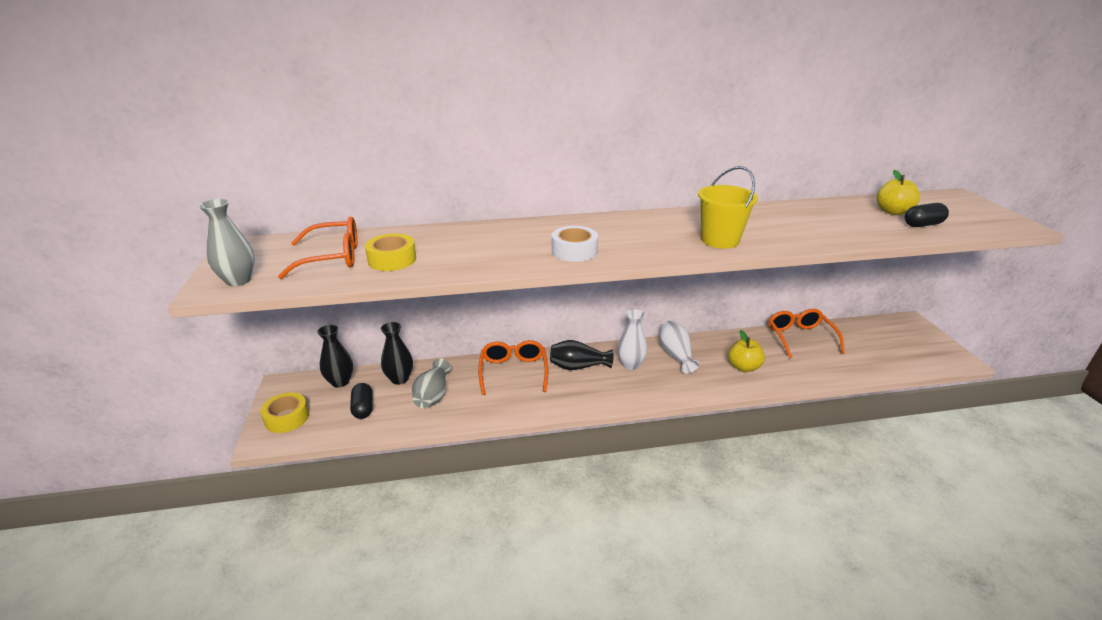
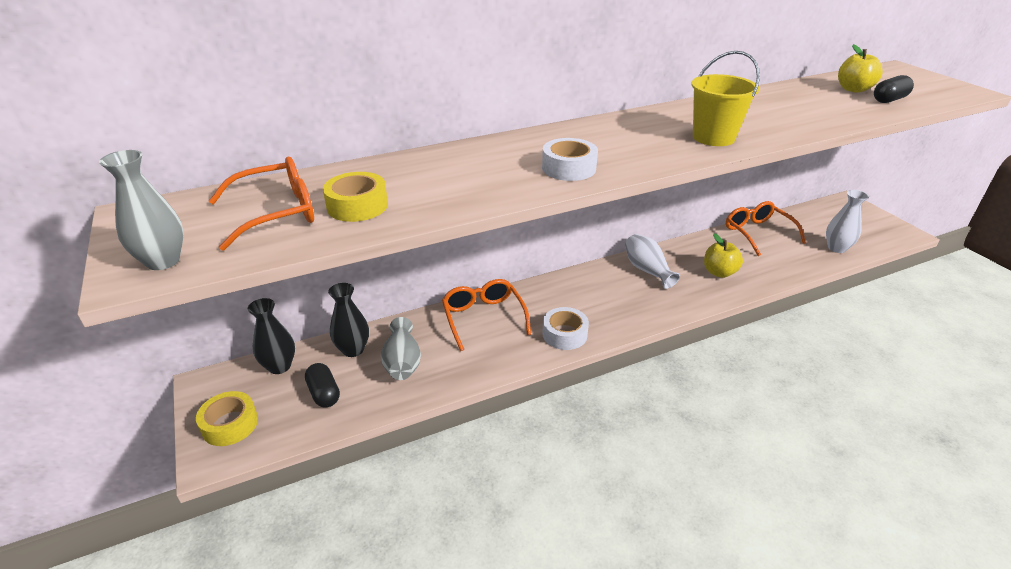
camera: 15 degrees left, 5 degrees up
black vase [550,340,614,370] -> none
white vase [617,309,648,370] -> white vase moved to [826,190,869,253]
none -> white tape [542,307,589,350]

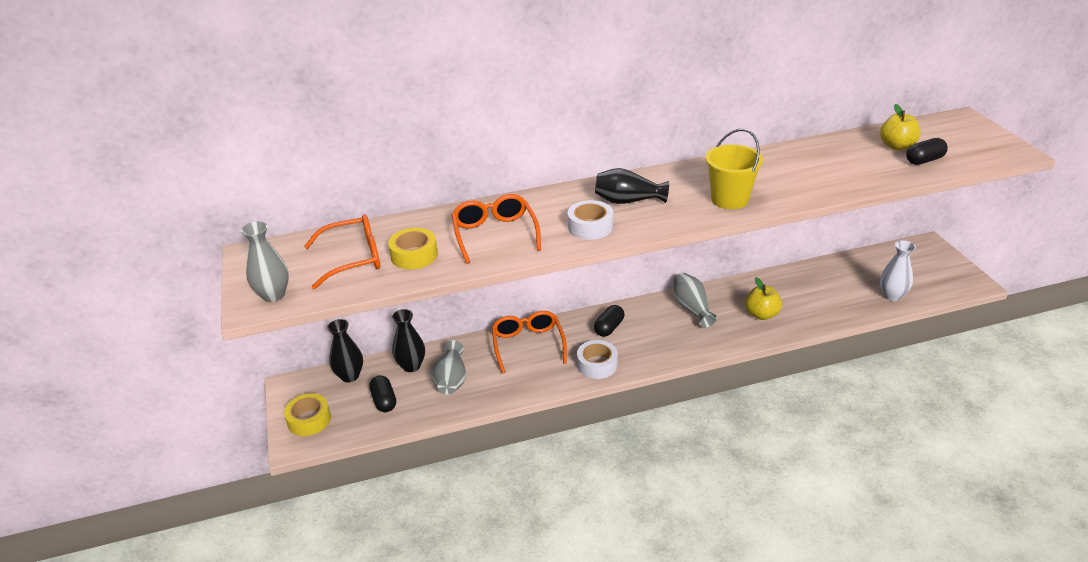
camera: 10 degrees right, 0 degrees up
white vase [625,234,680,289] -> grey vase [673,273,717,328]
orange glasses [726,201,806,256] -> orange glasses moved to [451,194,541,264]
none -> black capsule [594,305,624,337]
none -> black vase [595,168,669,204]

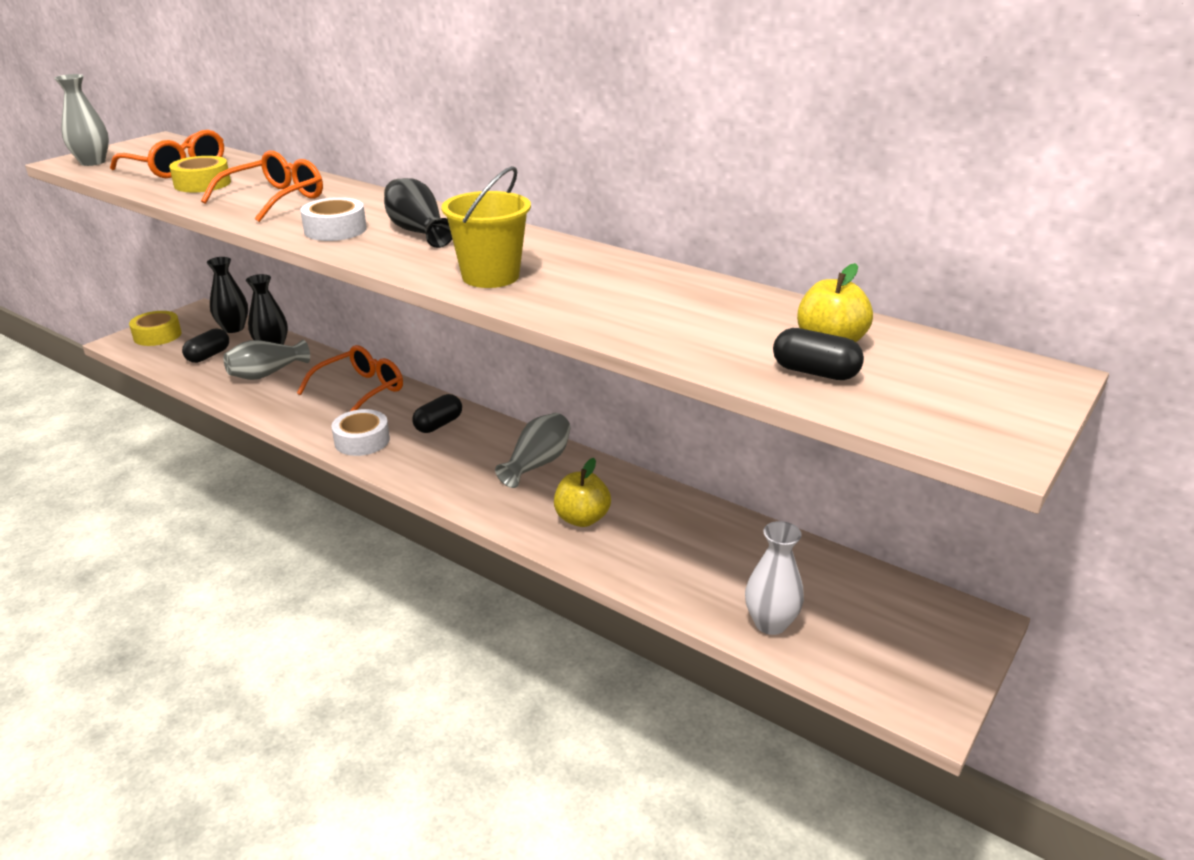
camera: 50 degrees right, 5 degrees down
black capsule [594,305,624,337] -> black capsule turned 45 degrees counterclockwise [412,394,462,433]

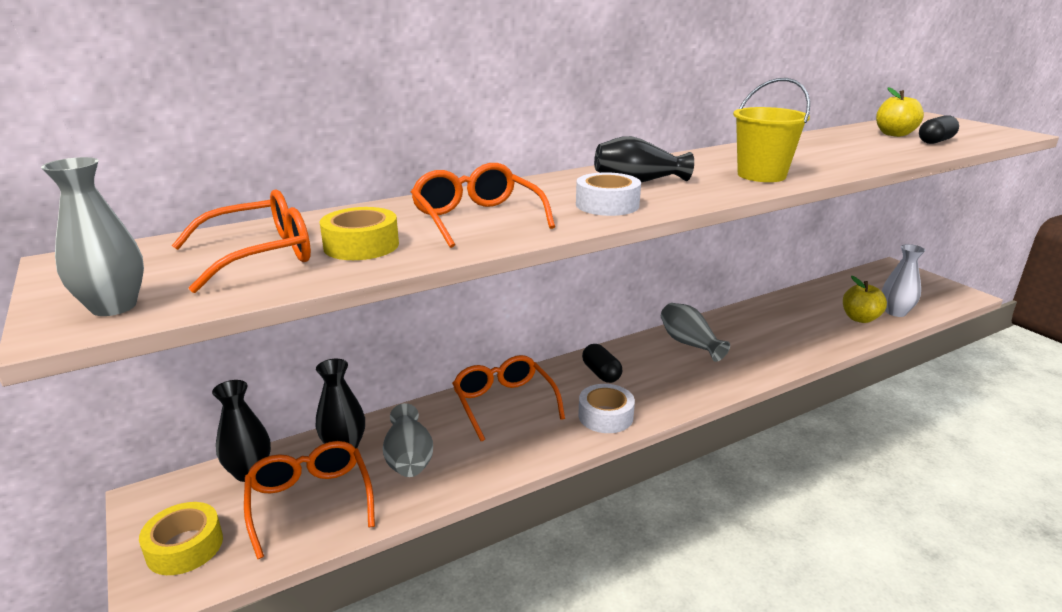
camera: 65 degrees left, 5 degrees down
black capsule [182,328,229,363] -> orange glasses [244,441,375,559]
yellow apple [554,458,611,527] -> yellow apple moved to [843,276,887,323]

